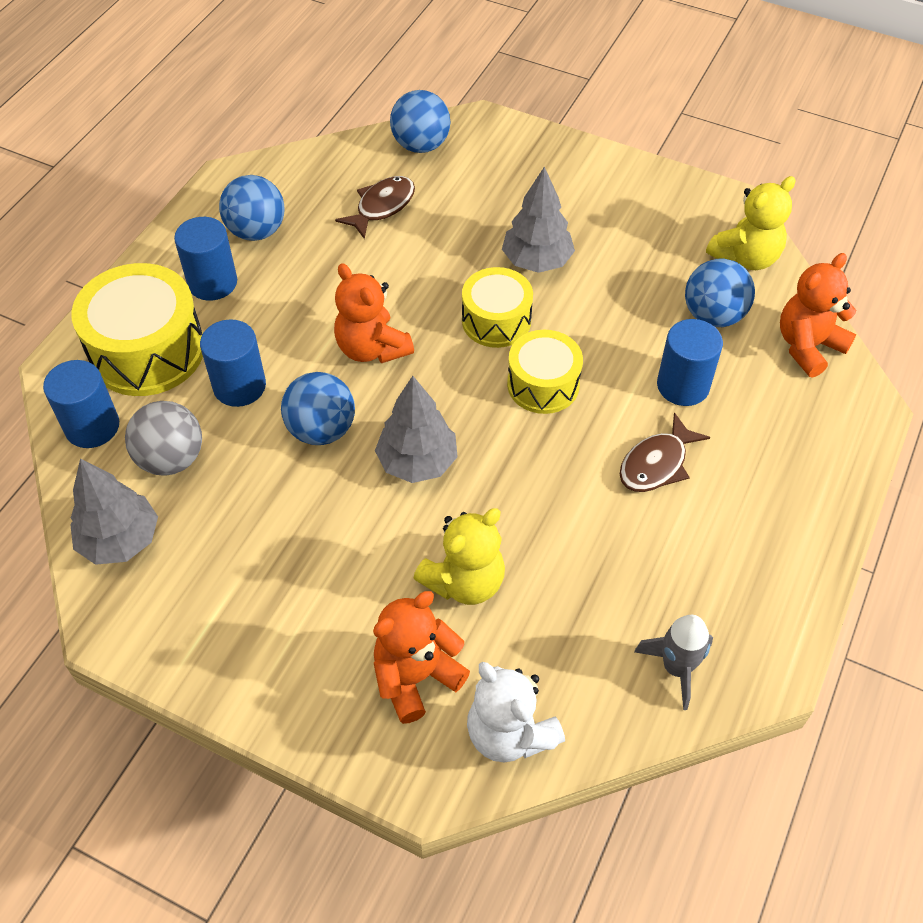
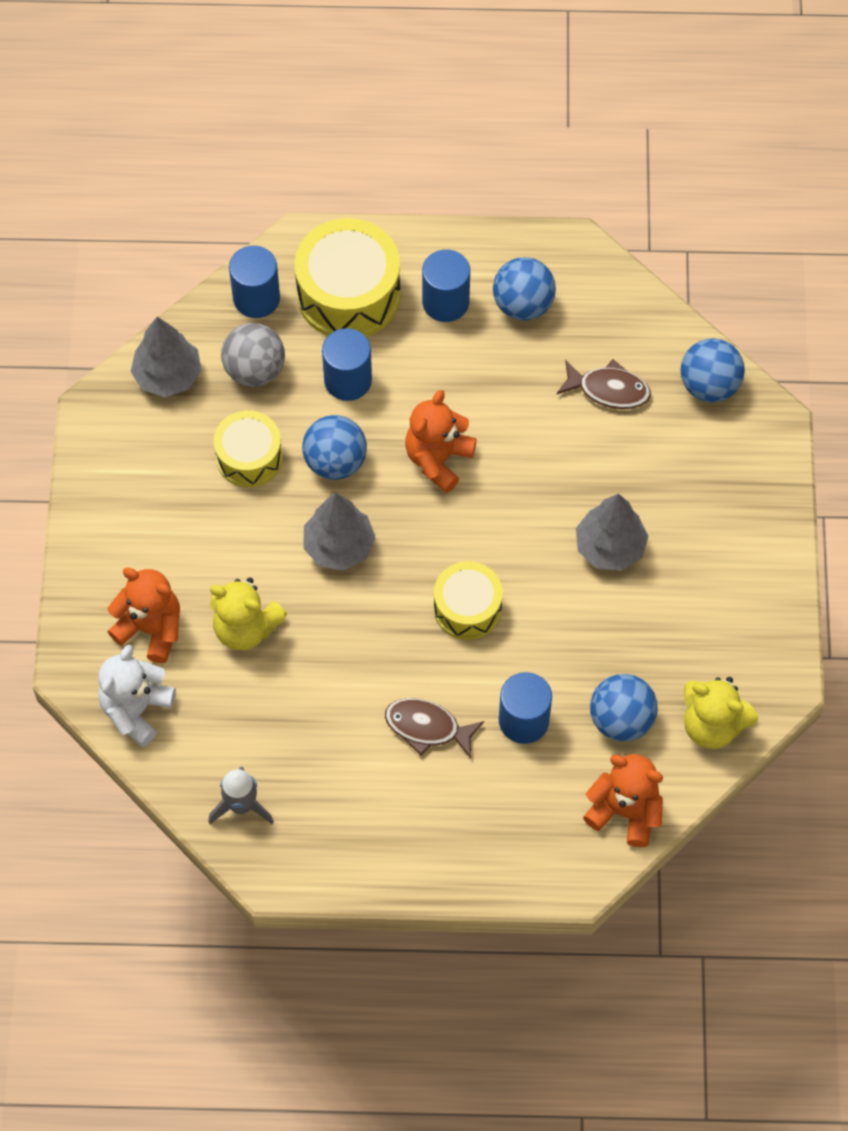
camera: 65 degrees right, 10 degrees up
yellow drum [462,267,533,348] -> yellow drum moved to [214,410,283,487]

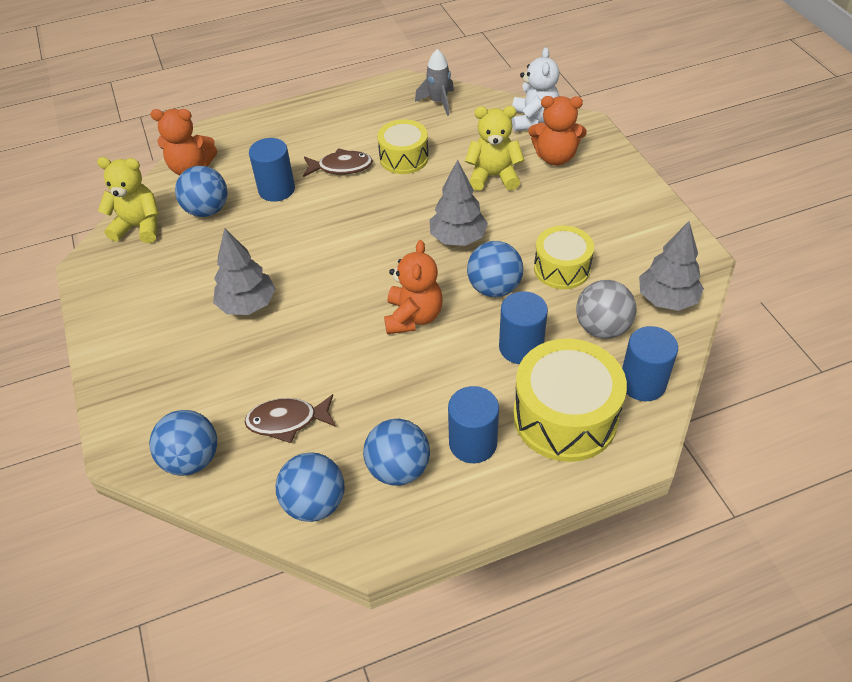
camera: 160 degrees right, 15 degrees down
yellow drum [434,561,503,640] -> yellow drum moved to [377,119,429,174]
none -> blue ball [275,452,344,522]

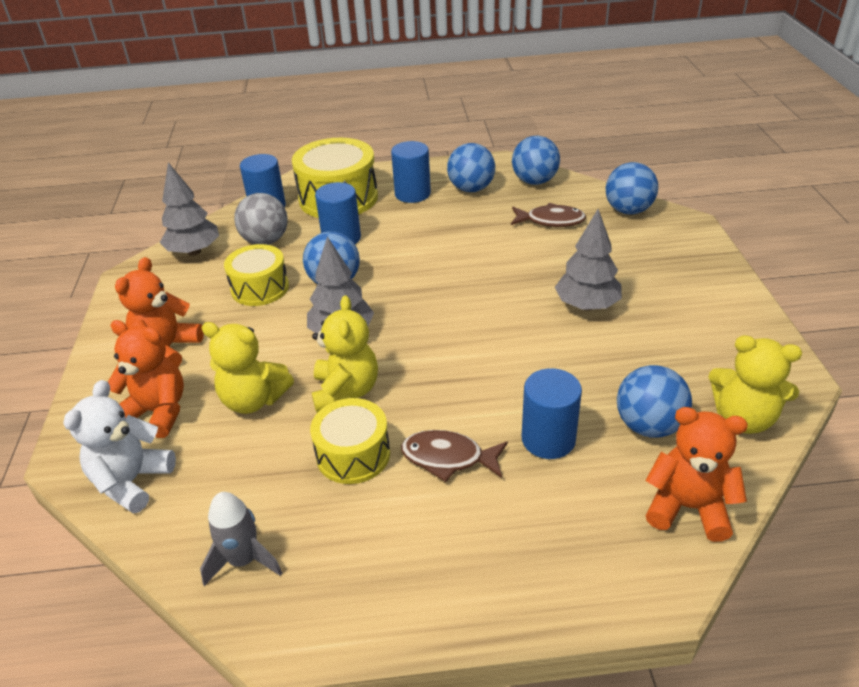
camera: 165 degrees left, 10 degrees down
orange teddy bear [384,240,443,334] -> orange teddy bear moved to [115,257,204,367]
none -> yellow teddy bear [312,295,378,413]

